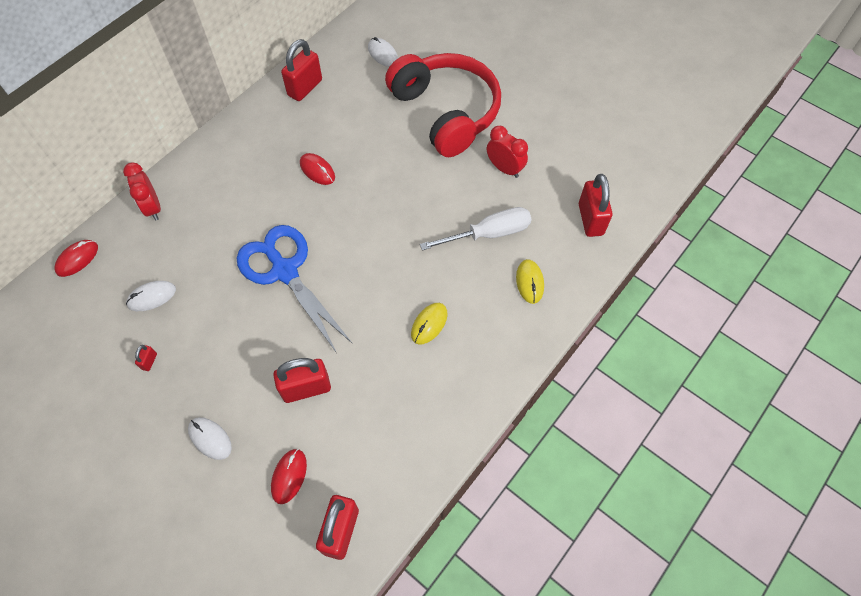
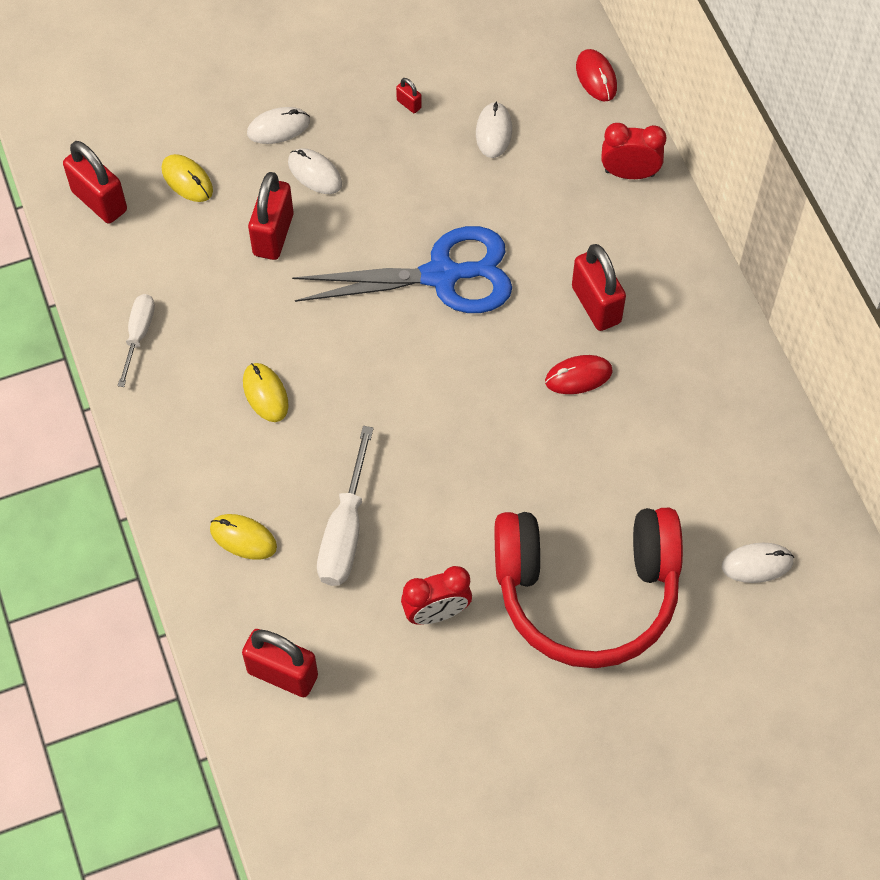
camera: 120 degrees right, 0 degrees up
red mouse [271,449,307,504] -> yellow mouse [162,154,213,202]
red padlock [281,39,322,101] -> red padlock moved to [572,244,626,331]
none -> white screwdriver [118,294,155,387]
none -> white mouse [288,148,342,194]

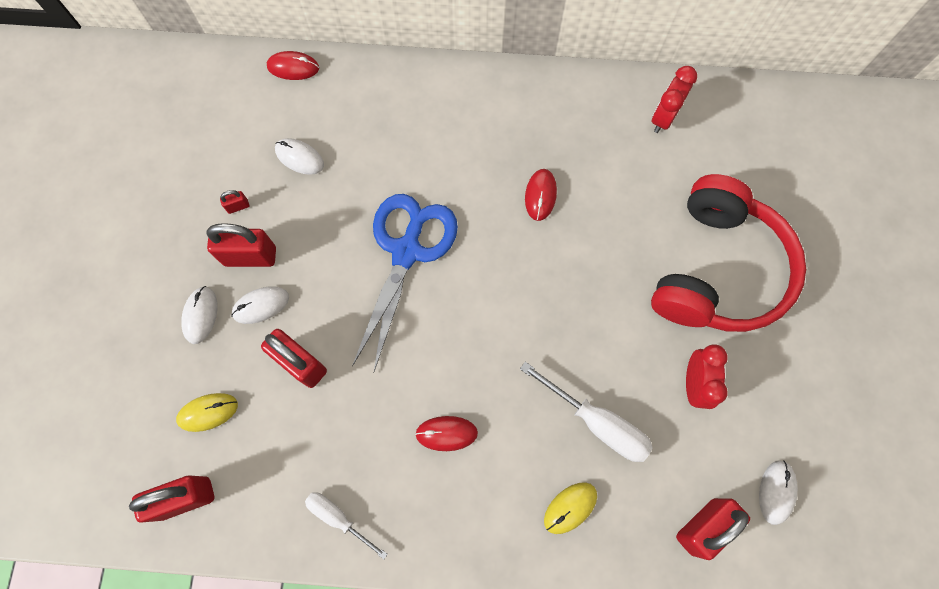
camera: 65 degrees left, 10 degrees up
yellow mouse [243,363,288,422] -> red mouse [415,416,478,451]
red padlock [572,244,626,331] -> red padlock moved to [206,223,276,267]
red clock [601,123,666,179] -> red clock moved to [652,66,697,133]
white mouse [722,543,794,583] -> white mouse moved to [759,460,798,525]

